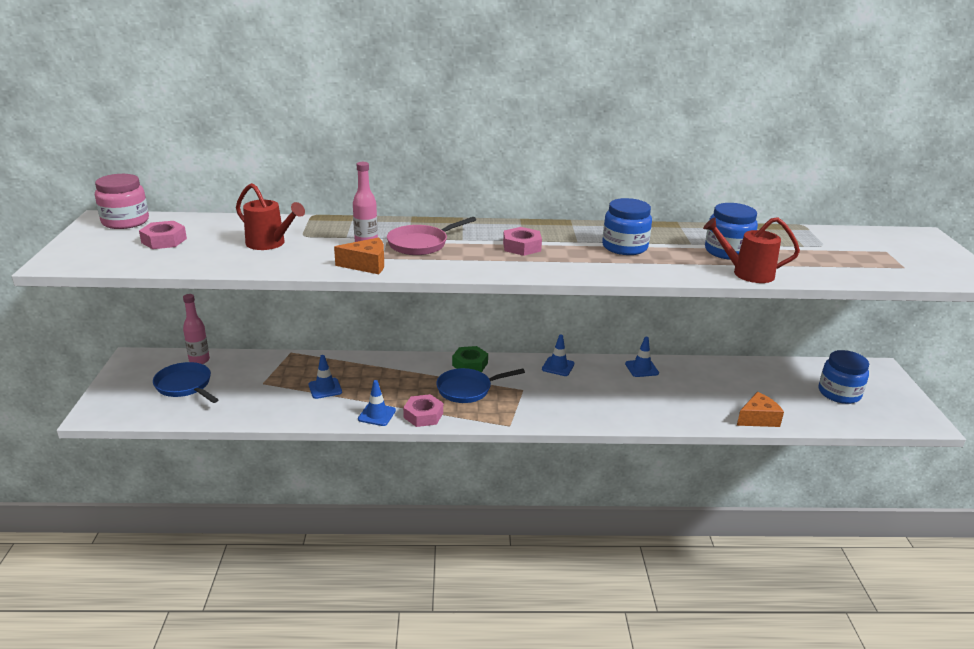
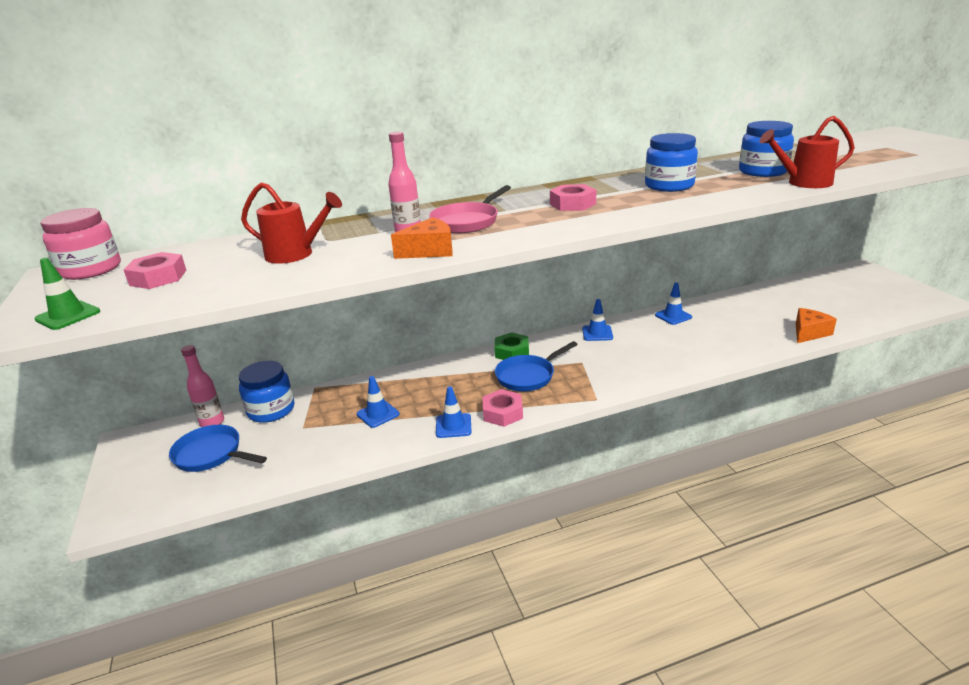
camera: 15 degrees left, 0 degrees up
blue jar [819,350,869,404] -> blue jar moved to [239,361,294,423]
none -> green traffic cone [34,258,100,330]

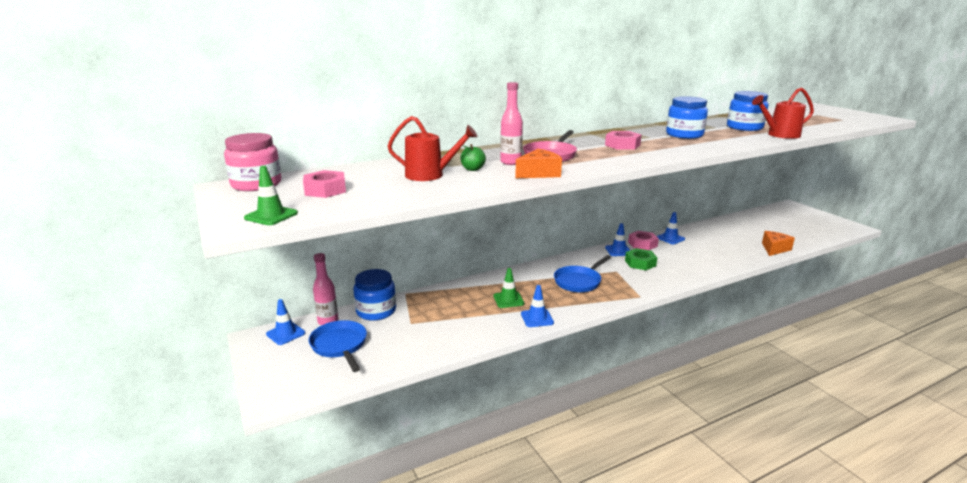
camera: 10 degrees left, 5 degrees down
blue pan [169,425,267,472] -> blue pan turned 45 degrees clockwise [308,320,367,372]
blue traffic cone [357,376,400,428] -> blue traffic cone moved to [266,299,305,345]
pink nut [482,389,523,427] -> pink nut moved to [628,231,659,250]
green nut [495,332,529,360] -> green nut moved to [625,248,658,270]
none -> green apple [460,144,486,171]
none -> green traffic cone [493,268,524,308]

